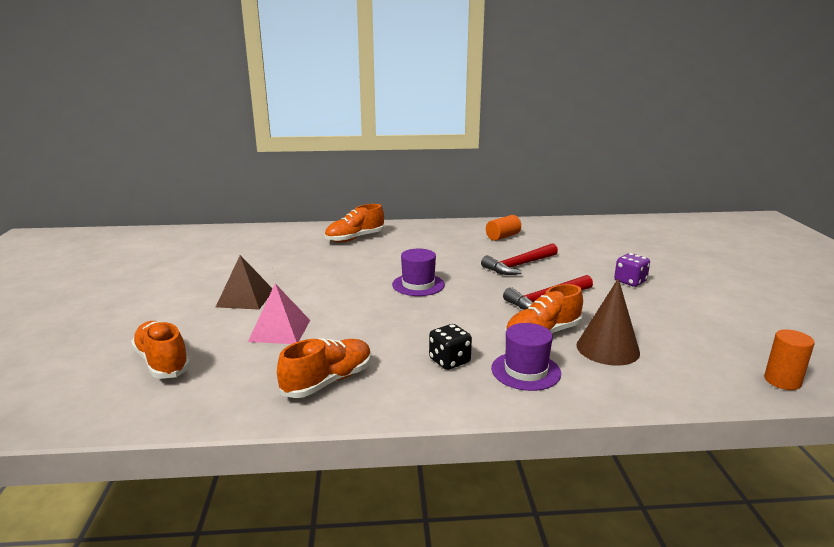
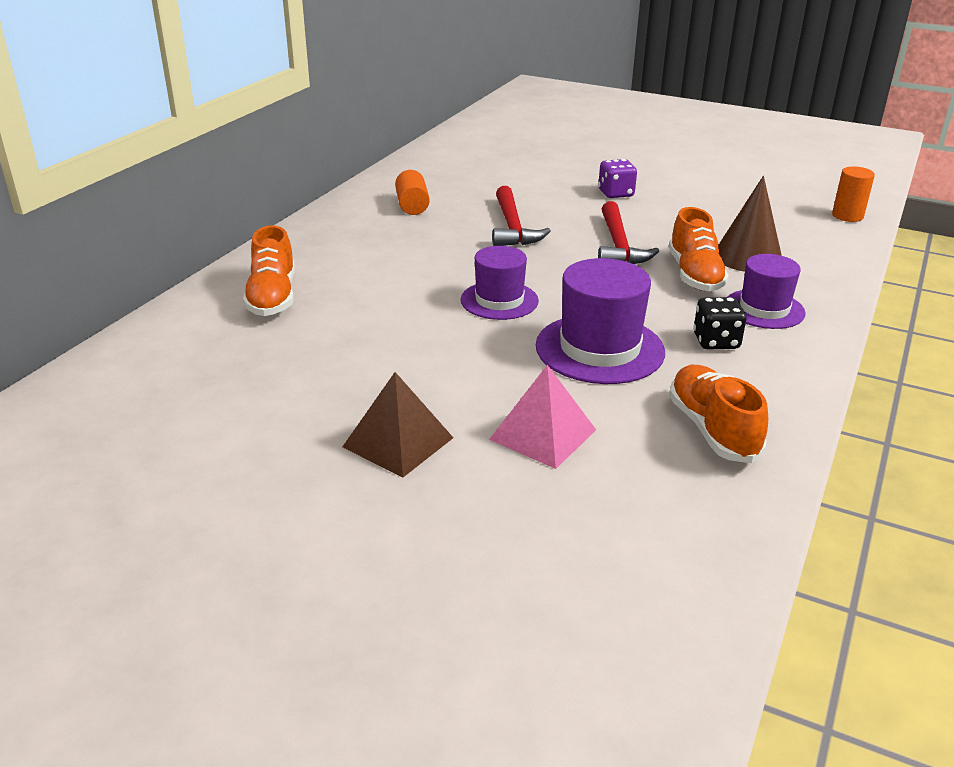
camera: 60 degrees left, 10 degrees up
orange shoe [131,321,190,379] -> none
none -> purple hat [536,258,665,384]

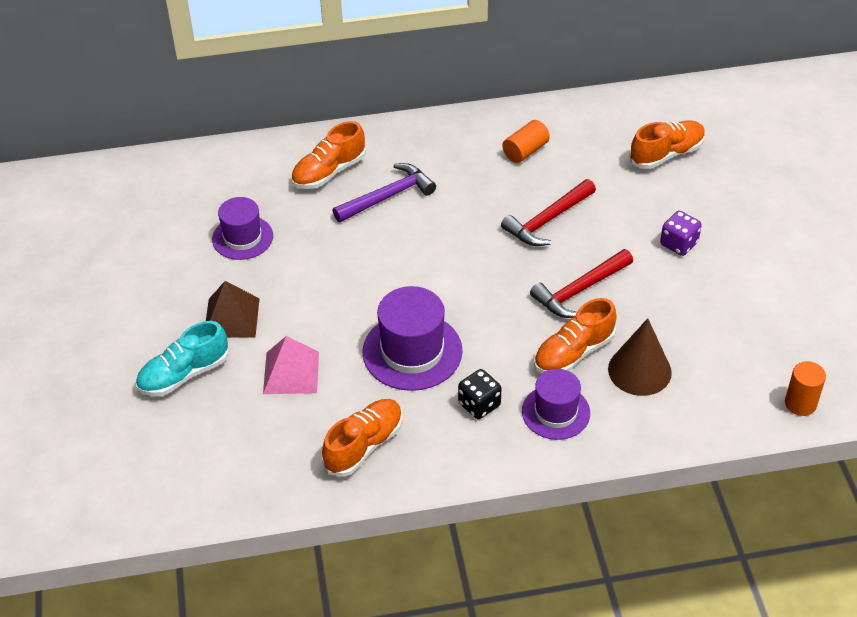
camera: 55 degrees right, 15 degrees up
purple hat [461,246,539,320] -> purple hat moved to [212,197,273,260]
none -> turquoise shoe [136,321,229,396]
none -> purple hammer [332,163,436,222]
none -> orange shoe [629,120,705,169]

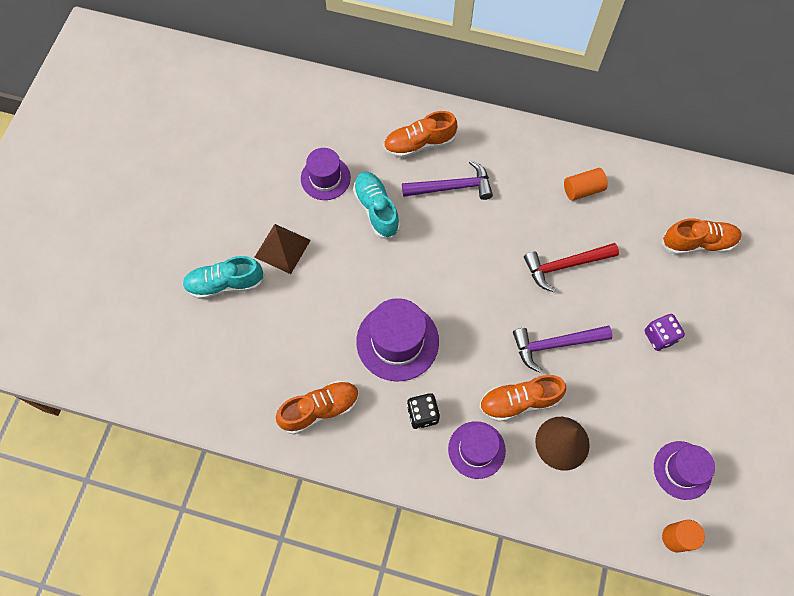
camera: 25 degrees right, 20 degrees up
pink pyramid [263,336,319,394] -> none
red hammer [530,249,633,318] -> purple hammer [513,326,613,373]
none -> turquoise shoe [353,172,400,239]
none -> purple hat [654,441,715,500]

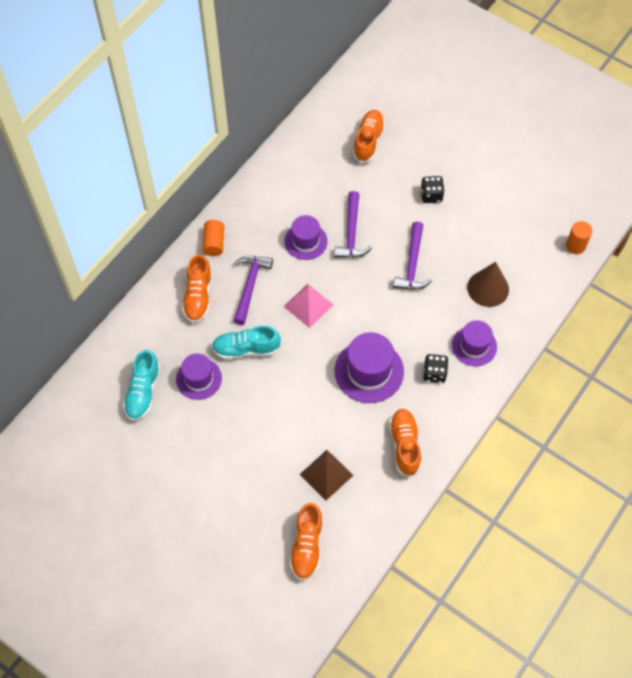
camera: 70 degrees left, 5 degrees down
turquoise shoe [182,256,265,299] -> turquoise shoe moved to [123,350,161,421]
brown pyramid [254,224,311,274] -> brown pyramid moved to [299,450,353,500]
orange shoe [479,375,566,422] -> orange shoe moved to [289,503,323,581]
red hammer [524,243,619,292] -> purple hammer [334,191,372,258]
orange cylinder [564,168,608,201] -> orange cylinder moved to [203,220,224,256]
purple dice [645,314,685,351] -> black dice [420,176,445,203]
purple hat [654,441,715,500] -> purple hat moved to [284,215,328,260]
none -> pink pyramid [283,284,333,328]

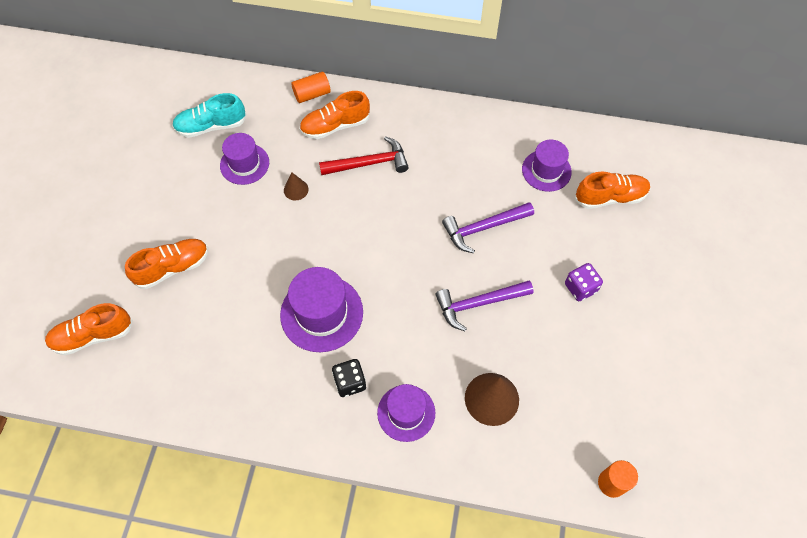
camera: 65 degrees right, 0 degrees up
orange cylinder [203,220,224,256] -> orange cylinder moved to [291,72,331,103]
turquoise shoe [212,326,281,360] -> brown cone [284,173,309,201]
purple hammer [234,256,273,325] -> red hammer [319,136,409,175]
pink pyramid [283,284,333,328] -> none
purple hat [284,215,328,260] -> purple hat moved to [522,139,572,192]
brown pyramid [299,450,353,500] -> none
orange shoe [389,409,421,477] -> orange shoe moved to [125,239,208,289]
black dice [420,176,445,203] -> purple dice [565,263,603,301]

